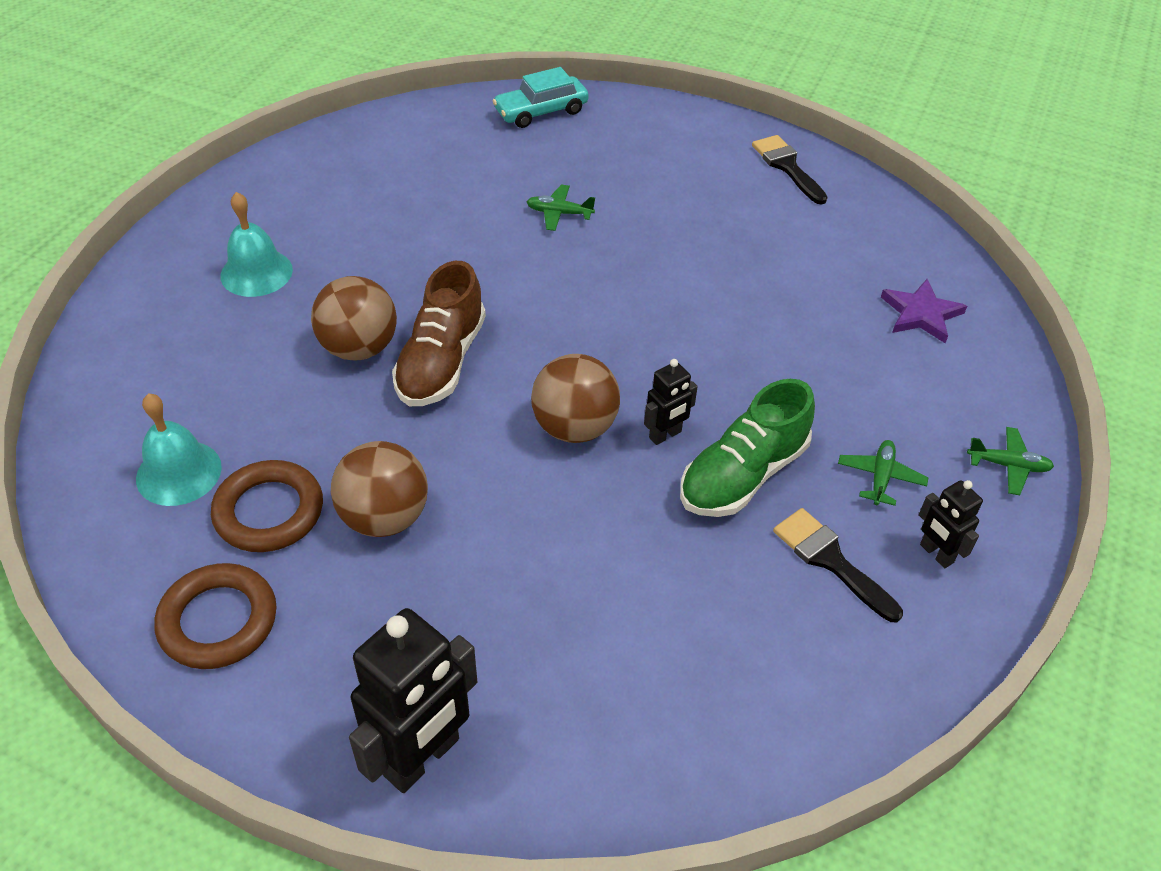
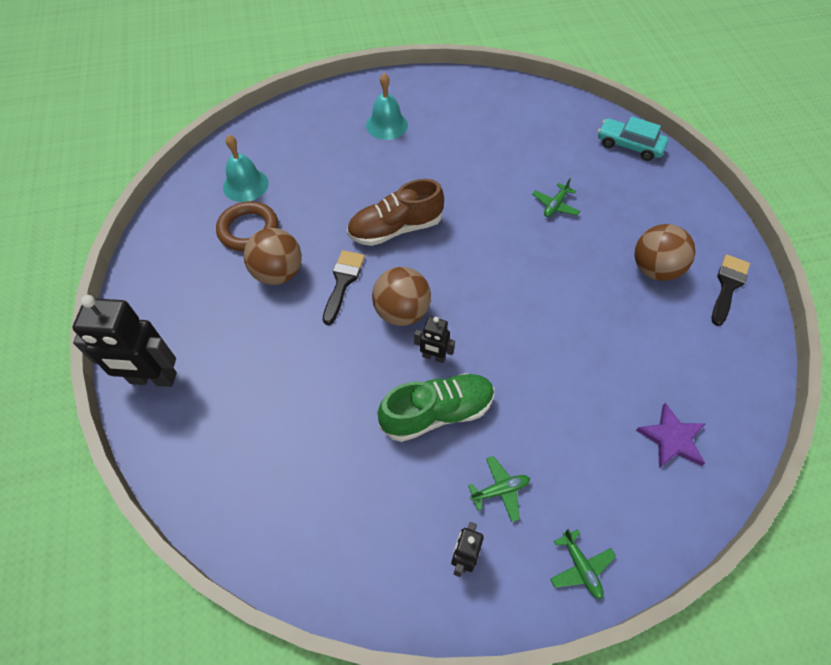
camera: 55 degrees right, 10 degrees up
brown ring [154,563,277,669] -> none
brown ball [311,276,397,361] -> brown ball moved to [635,224,696,281]
green plane [527,184,595,231] -> green plane turned 120 degrees counterclockwise [533,178,580,217]
green shoe [680,379,815,517] -> green shoe turned 150 degrees clockwise [378,373,494,442]
black brush [773,508,903,622] -> black brush moved to [323,250,365,325]

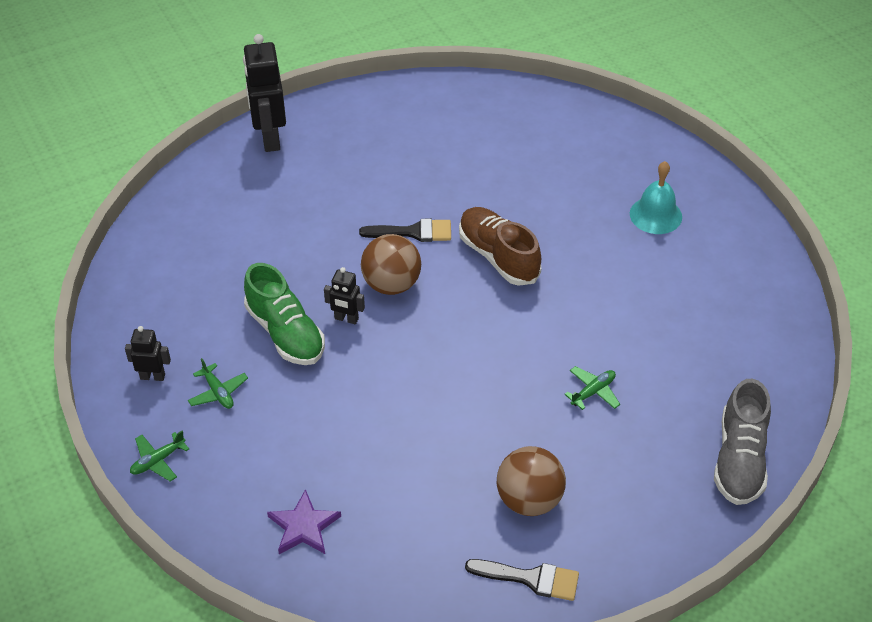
camera: 75 degrees right, 10 degrees down
brown ring [216,201,278,251] -> none
turquoise bell [223,135,269,202] -> none
brown ball [244,228,302,285] -> none
black robot [414,316,455,363] -> black robot turned 75 degrees counterclockwise [324,267,365,324]
green plane [533,178,580,217] -> green plane turned 120 degrees clockwise [564,366,620,410]
turquoise car [598,116,668,161] -> grey shoe [714,379,771,505]

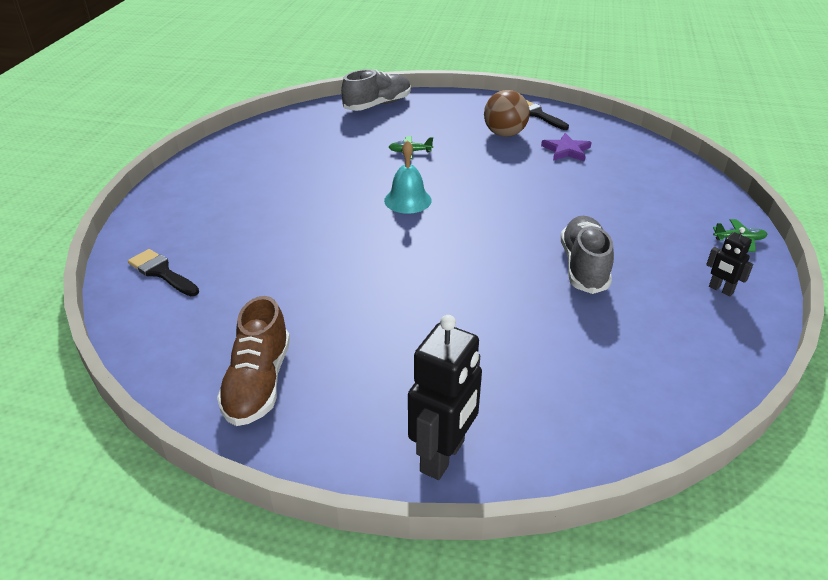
camera: 140 degrees left, 10 degrees down
green plane [188,358,248,409] -> none
green shoe [244,263,325,365] -> grey shoe [560,216,614,294]
purple star [267,489,341,554] -> purple star moved to [541,133,592,162]
black robot [324,267,365,324] -> none
black brush [359,219,451,242] -> black brush moved to [128,249,199,296]
brown ball [361,234,421,295] -> none
brown shoe [459,207,541,286] -> brown shoe moved to [217,296,290,426]
turquoise bell [630,161,682,234] -> turquoise bell moved to [384,140,432,214]

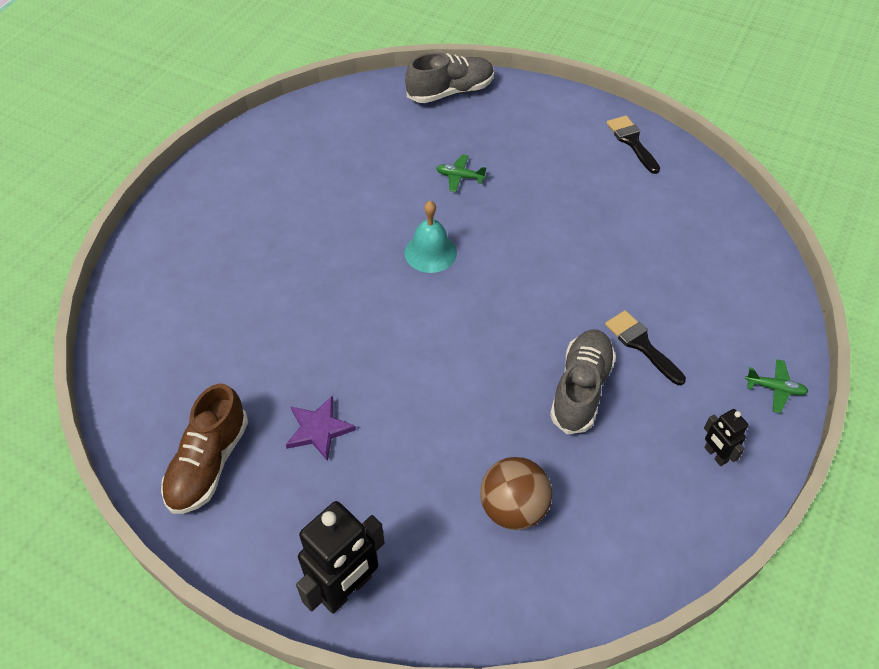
camera: 15 degrees right, 15 degrees up
black brush [128,249,199,296] -> black brush moved to [605,310,686,385]
brown ball [484,90,530,137] -> brown ball moved to [480,457,552,530]
purple star [541,133,592,162] -> purple star moved to [286,395,356,461]

